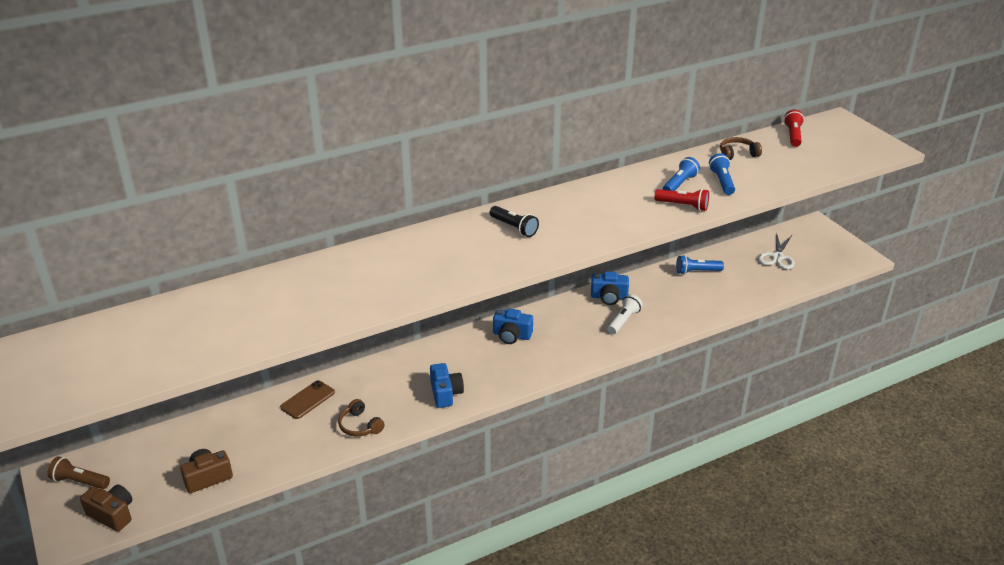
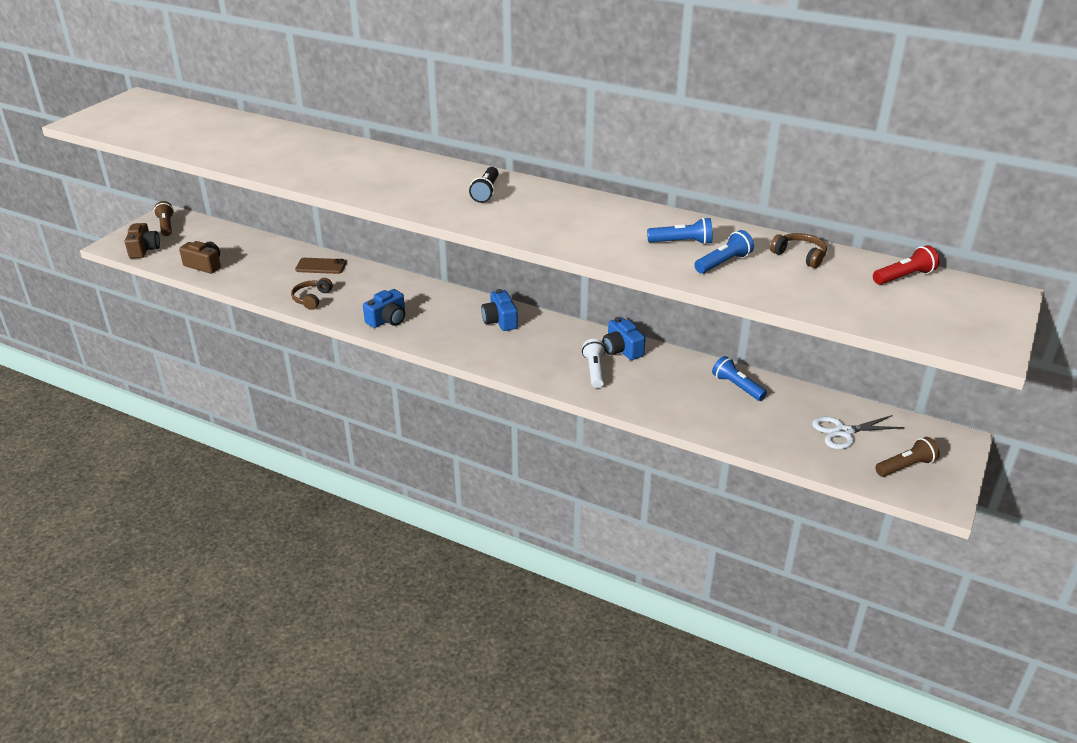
camera: 55 degrees right, 0 degrees up
white flashlight [607,294,643,334] -> white flashlight turned 90 degrees counterclockwise [582,339,606,388]
red flashlight [654,189,709,211] -> none
none -> brown flashlight [875,437,940,477]

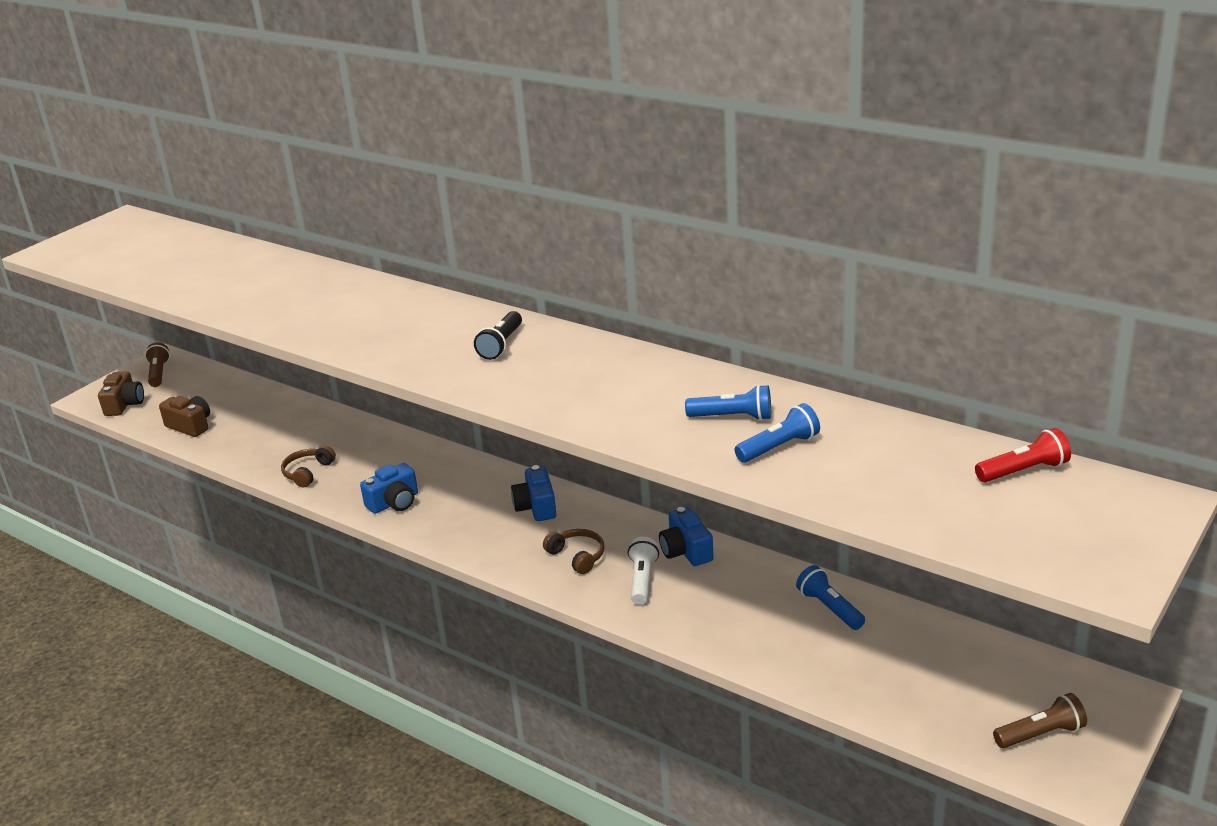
camera: 10 degrees right, 5 degrees down
brown phone [295,258,347,274] -> none
brown headphones [770,233,827,268] -> brown headphones moved to [543,529,605,574]
white scissors [812,415,905,449] -> none

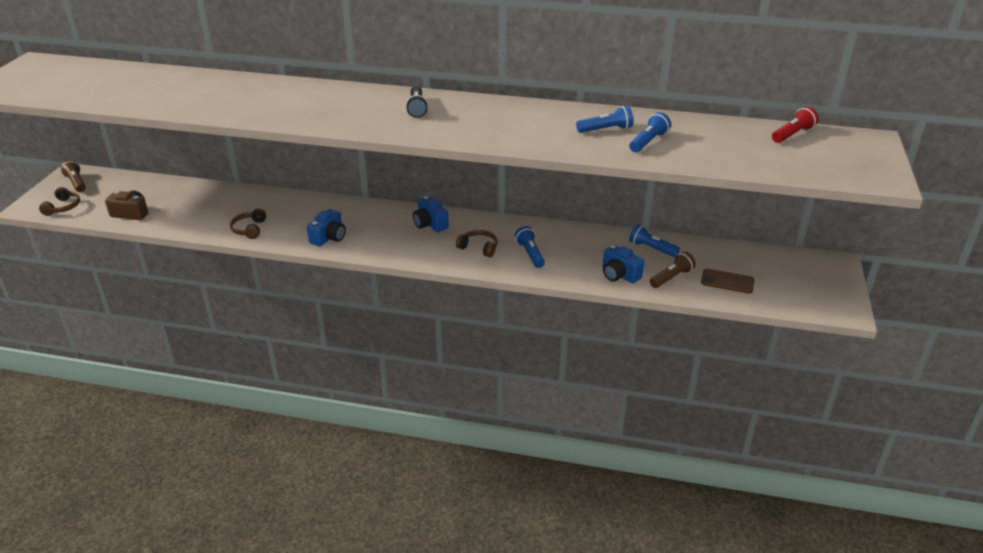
camera: 25 degrees left, 5 degrees up
brown camera [98,371,144,416] -> brown headphones [39,187,80,216]
white flashlight [628,536,659,605] -> blue flashlight [515,226,545,268]
blue camera [659,507,714,566] -> blue camera moved to [603,245,644,283]
brown flashlight [993,693,1087,748] -> brown flashlight moved to [650,251,696,288]
none -> brown phone [701,269,755,294]

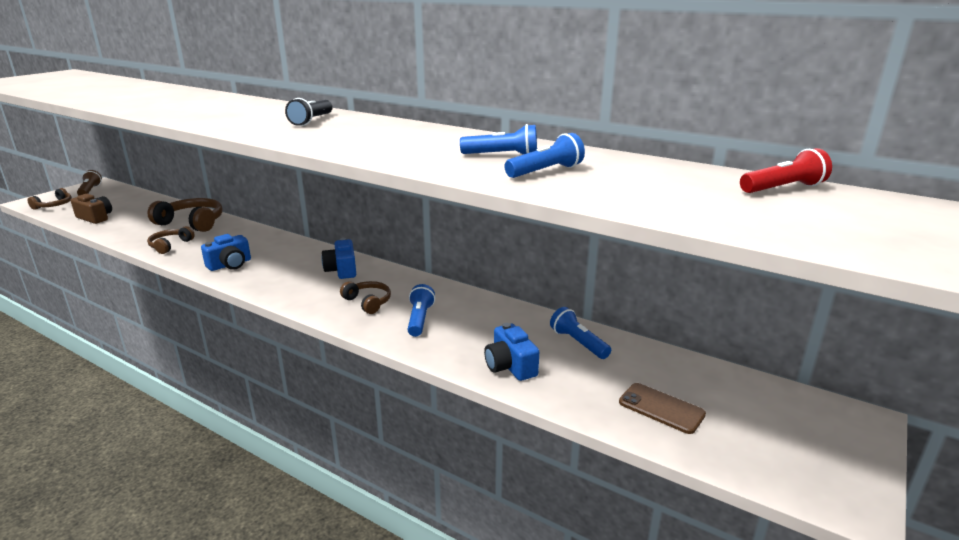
camera: 20 degrees right, 10 degrees down
brown flashlight [650,251,696,288] -> none
none -> brown headphones [147,198,222,232]

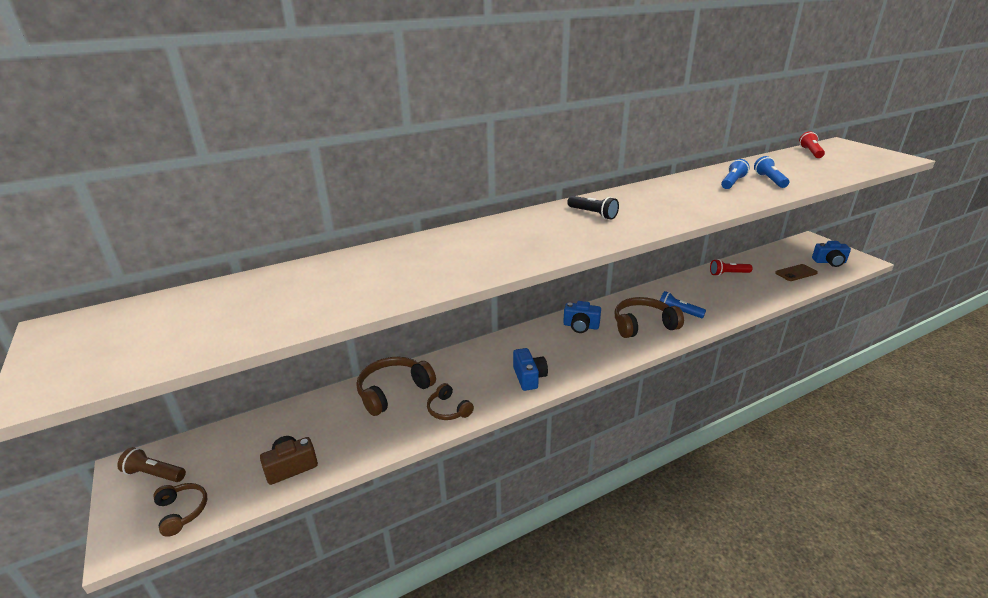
camera: 60 degrees left, 5 degrees up
brown headphones [340,281,391,314] -> brown headphones [615,297,684,338], size x1.72
blue camera [484,323,539,381] -> blue camera moved to [812,241,851,267]
blue flashlight [550,307,611,359] -> red flashlight [710,259,753,276]

